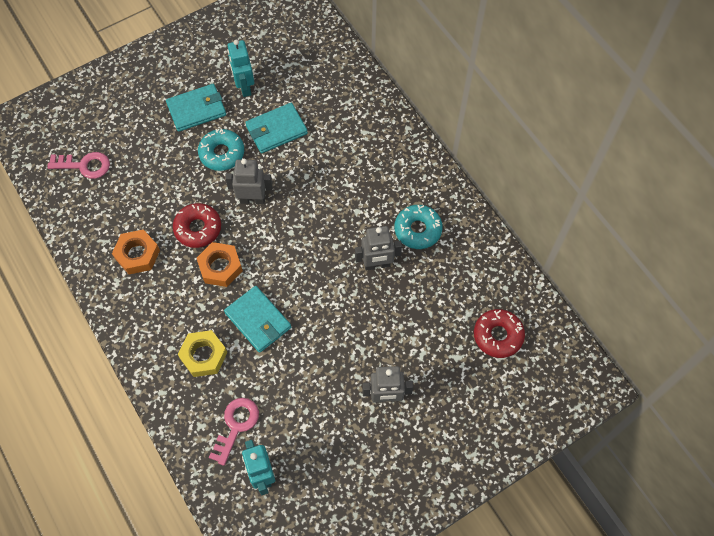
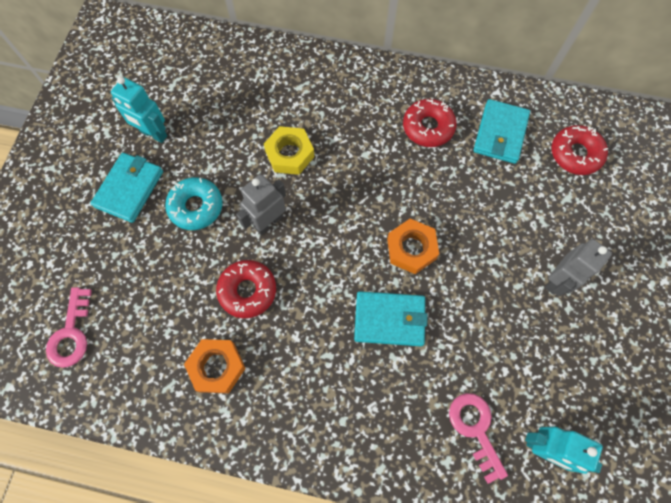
camera: 45 degrees left, 5 degrees up
pink key [47,152,110,179] -> pink key turned 135 degrees clockwise [46,287,92,368]
yellow nut [178,330,228,377] -> yellow nut moved to [264,126,314,175]
orange nut [197,242,243,287] -> orange nut moved to [387,219,439,274]
turquoise wallet [245,103,308,153] -> turquoise wallet moved to [473,99,530,164]
grey robot [355,226,402,271] -> none
turquoise donut [394,205,443,249] -> red donut [403,99,457,147]

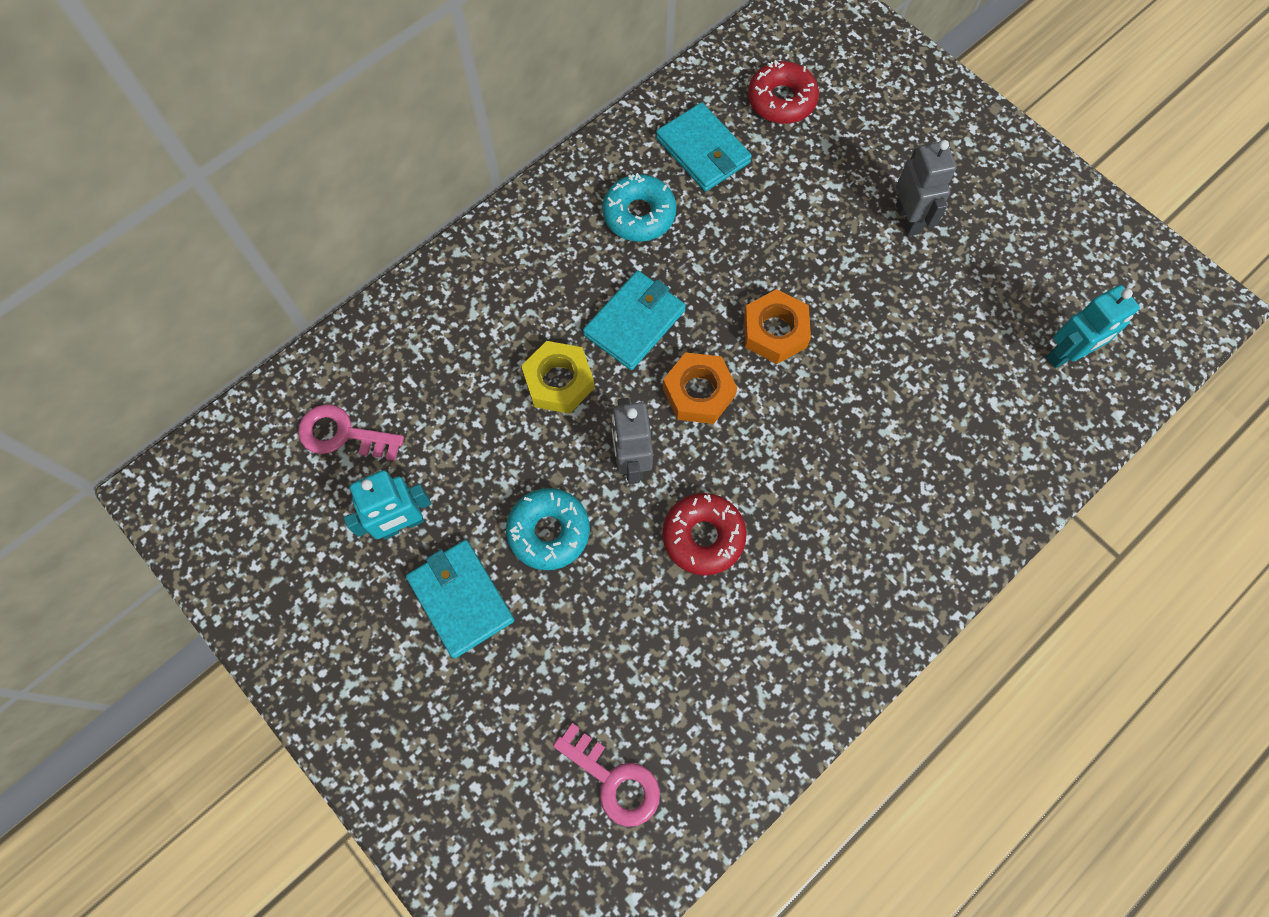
camera: 55 degrees left, 0 degrees up
orange nut [184,339,246,393] -> orange nut moved to [663,352,737,424]
turquoise wallet [354,291,427,346] -> turquoise wallet moved to [583,271,686,370]
red donut [403,99,457,147] -> turquoise donut [602,173,676,242]
pink key [449,393,508,484] -> pink key moved to [298,404,404,461]

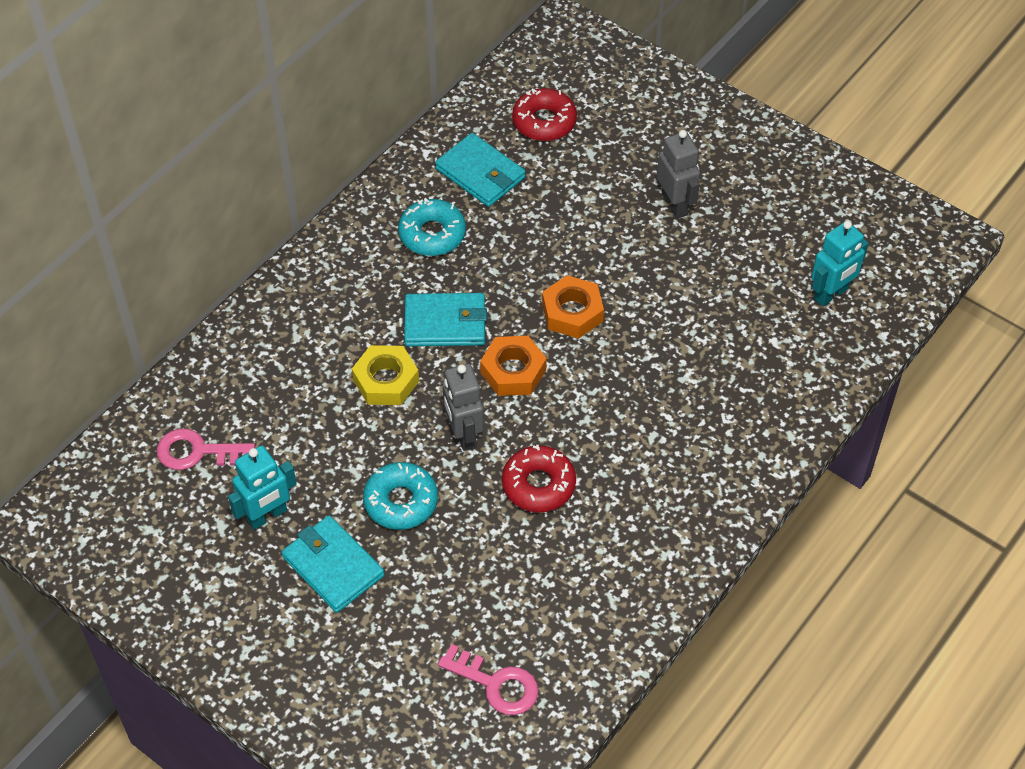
camera: 10 degrees left, 15 degrees down
turquoise wallet [583,271,686,370] -> turquoise wallet turned 60 degrees clockwise [404,293,487,346]

